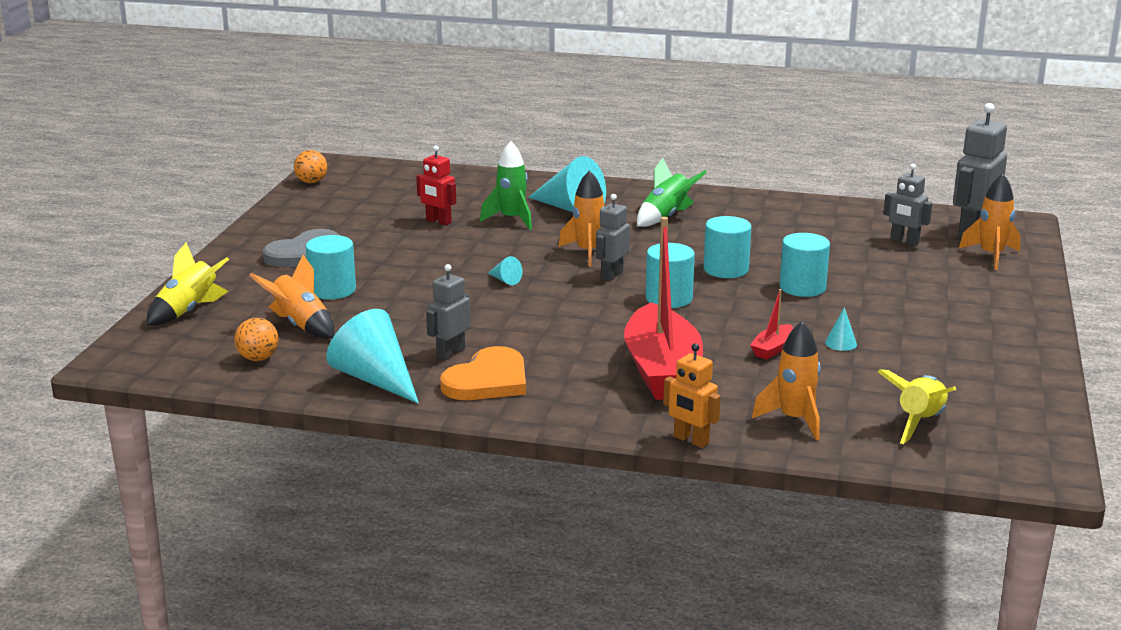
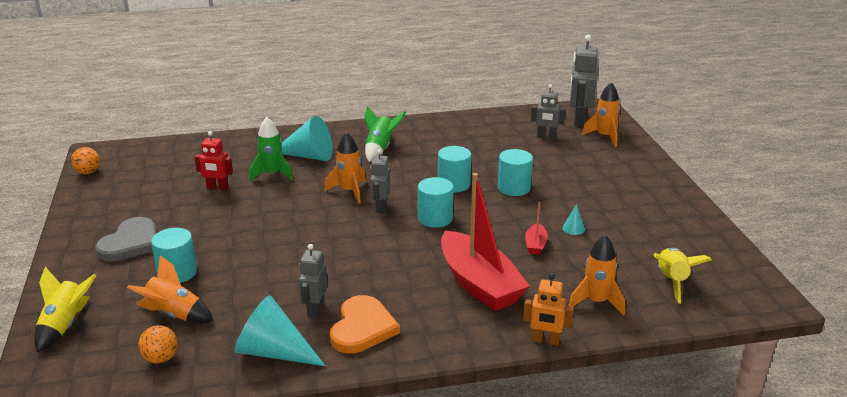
camera: 25 degrees left, 5 degrees up
turquoise cone [488,256,523,285] -> none

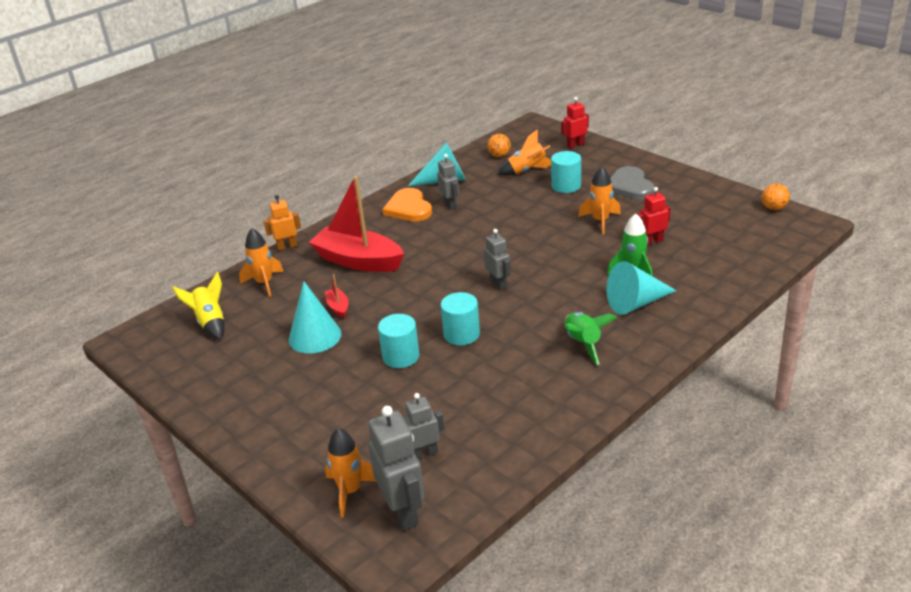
camera: 150 degrees right, 5 degrees up
yellow rocket [34,267,96,353] -> red robot [561,97,589,149]
orange rocket [324,132,366,204] -> orange rocket moved to [578,166,621,234]
turquoise cylinder [418,177,453,228] -> none
turquoise cone [563,204,585,235] -> turquoise cone [289,281,341,354], size x2.34

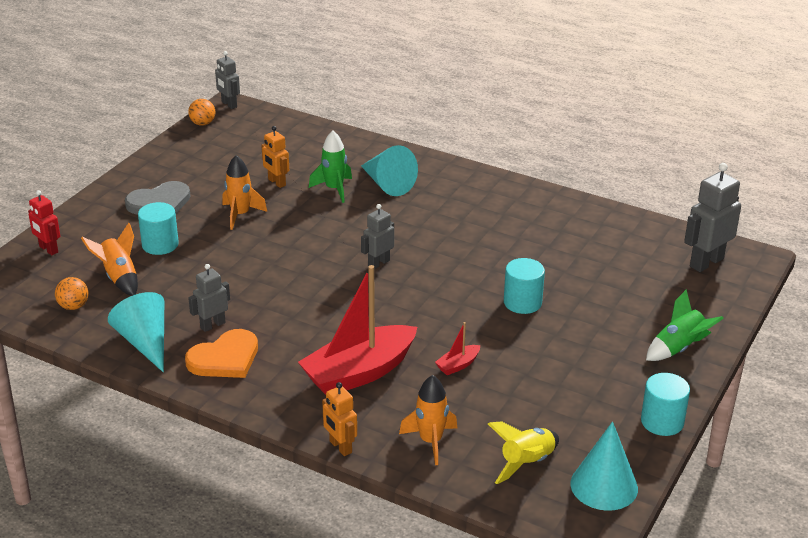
camera: 110 degrees left, 0 degrees up
turquoise cone [289,281,341,354] -> turquoise cone moved to [570,421,638,511]
red boat [309,176,404,272] -> red boat turned 45 degrees clockwise [298,265,417,395]
orange rocket [325,428,376,518] -> none
grey robot [403,393,444,459] -> grey robot moved to [215,51,240,109]
turquoise cylinder [441,292,480,345] -> turquoise cylinder moved to [641,373,690,436]
green rocket [564,312,618,365] -> green rocket moved to [646,289,724,361]
red robot [637,187,671,245] -> orange robot [261,126,289,188]

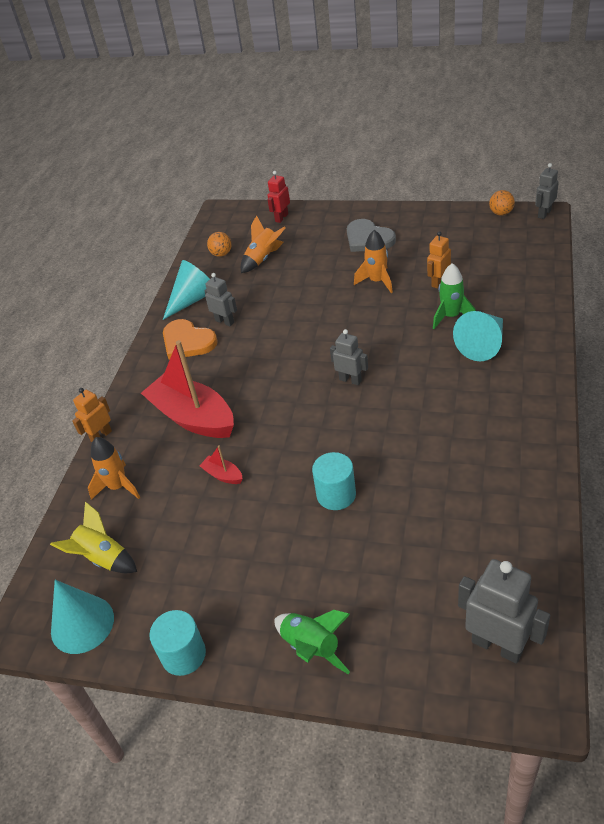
camera: 80 degrees right, 10 degrees up
turquoise cylinder [138,202,179,255] -> none

